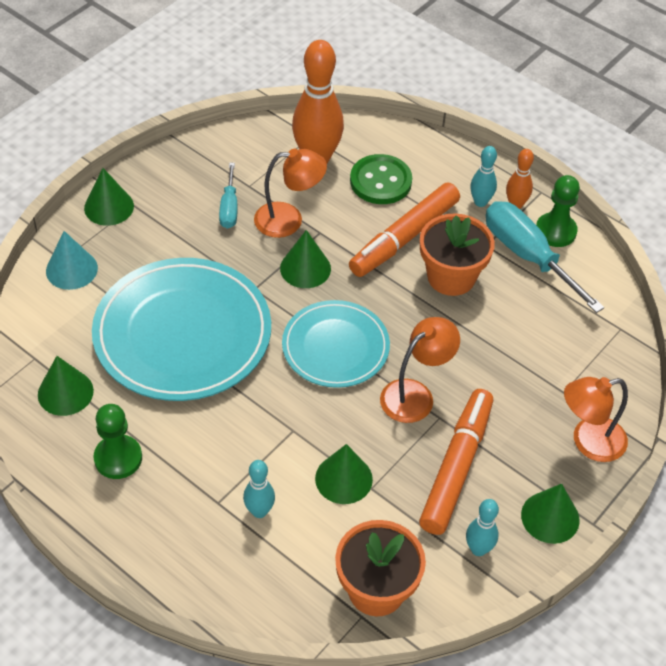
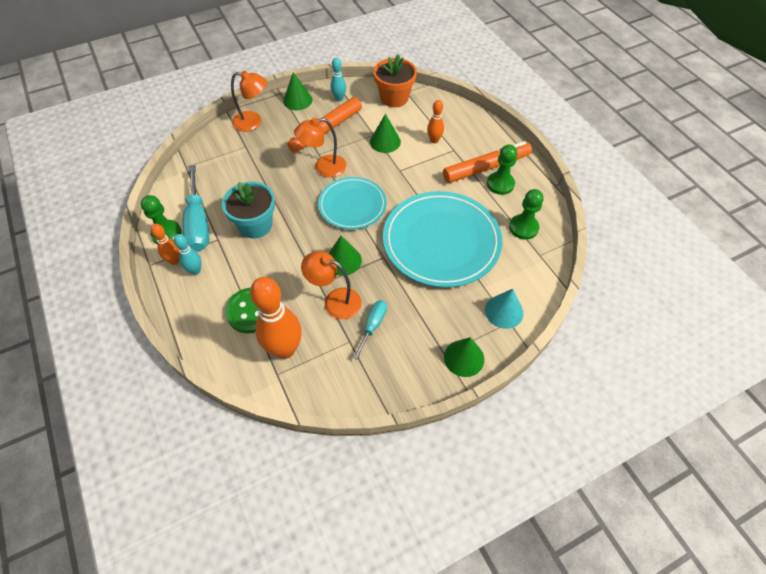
camera: 155 degrees left, 5 degrees up
green cone [38,356,94,416] -> green pawn [509,189,544,240]
turquoise bowling pin [243,460,275,518] -> orange bowling pin [427,100,444,143]
orange marker [349,183,460,277] -> orange marker moved to [443,141,532,183]
orange flower pot [420,213,495,296] -> turquoise flower pot [222,182,275,238]

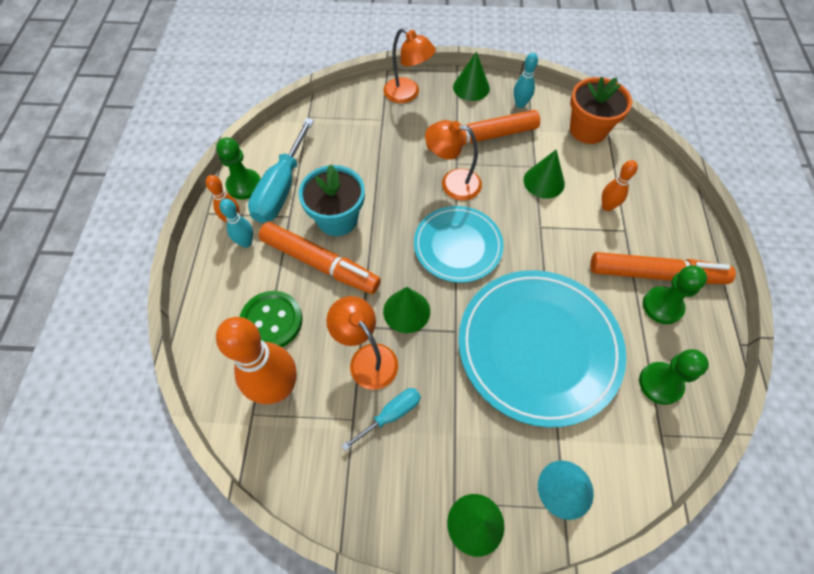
camera: 30 degrees right, 5 degrees up
none -> orange marker [259,222,381,294]

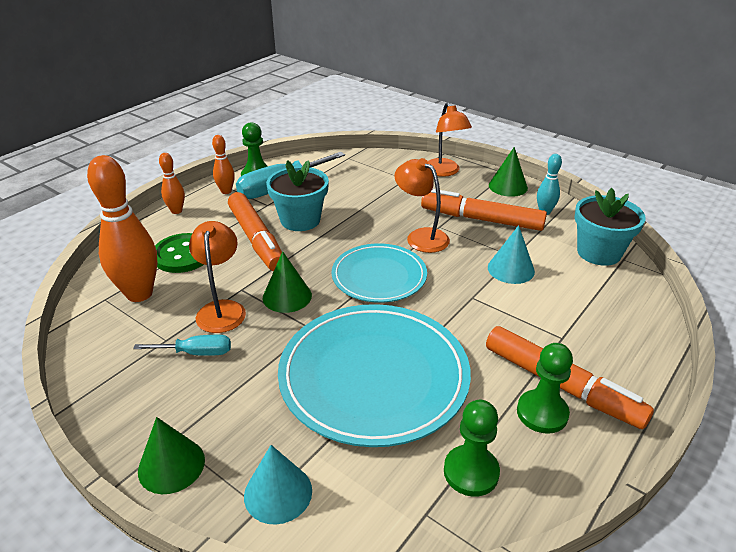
camera: 35 degrees right, 25 degrees down
turquoise bowling pin [220,199,253,248] -> none
green cone [523,150,565,199] -> turquoise cone [488,225,535,284]
orange flower pot [570,76,632,144] -> turquoise flower pot [574,188,646,266]
orange bowling pin [602,160,638,211] -> orange bowling pin moved to [159,153,185,214]

